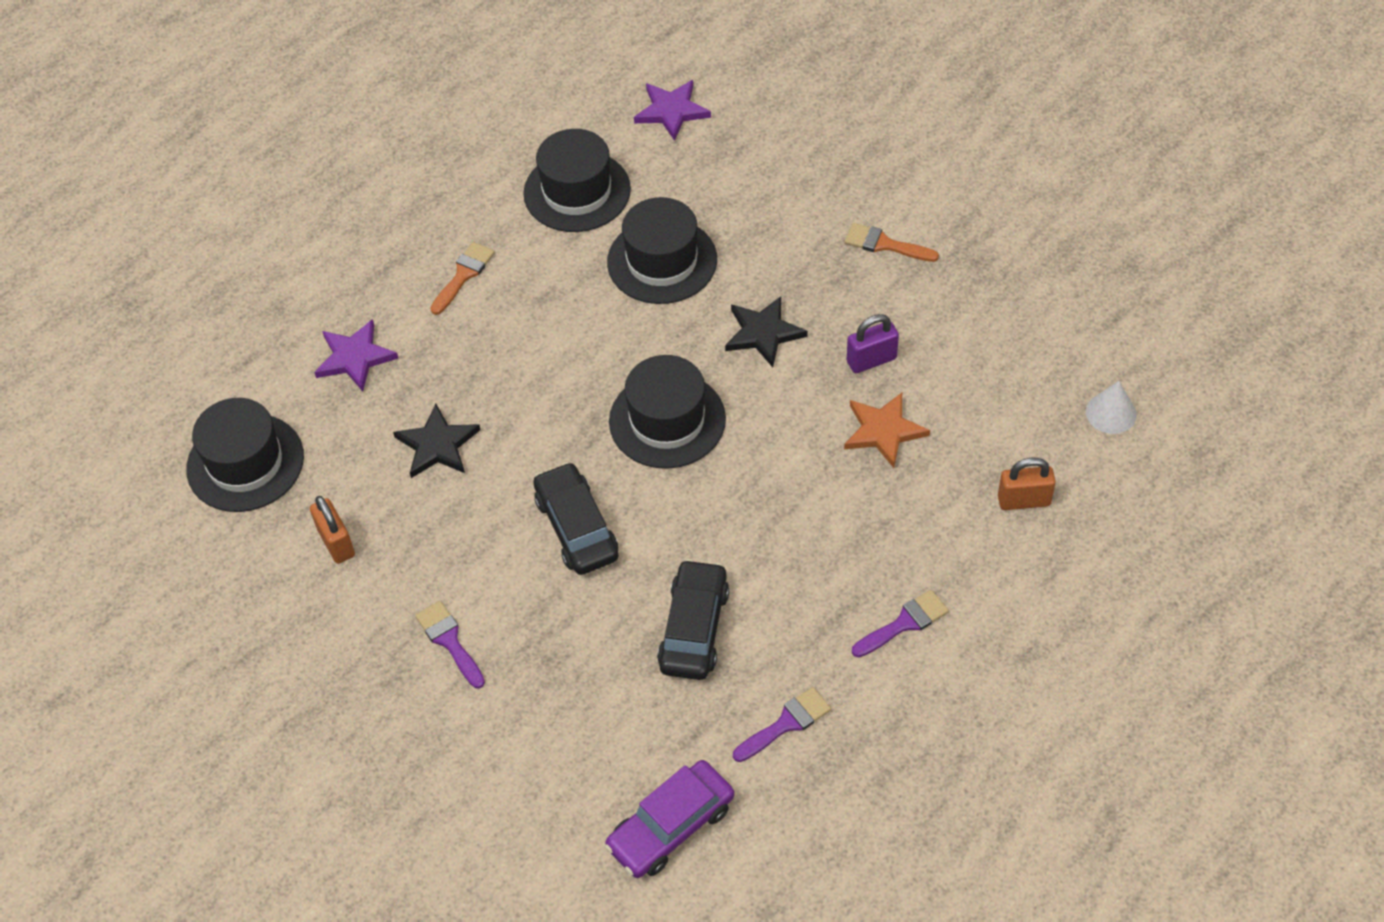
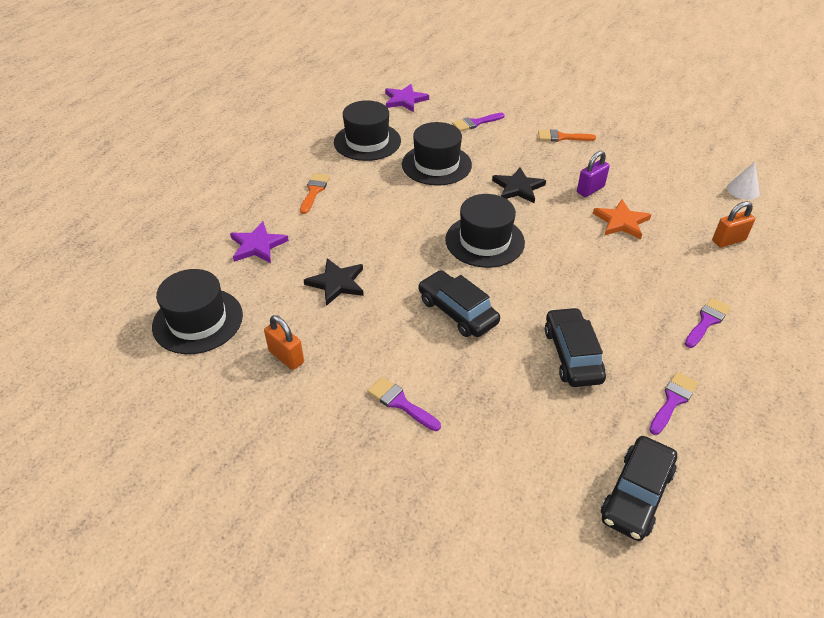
camera: 20 degrees left, 10 degrees down
purple car [604,760,734,878] -> black car [601,436,677,541]
none -> purple brush [452,113,505,131]

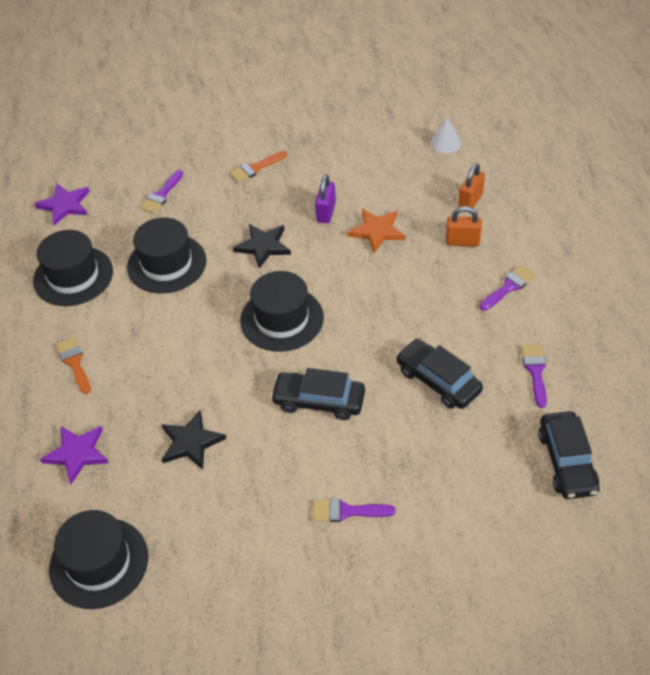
camera: 35 degrees left, 5 degrees up
orange padlock [264,315,304,370] -> orange padlock moved to [446,206,482,247]
purple brush [685,298,731,348] -> purple brush turned 45 degrees clockwise [480,265,535,311]

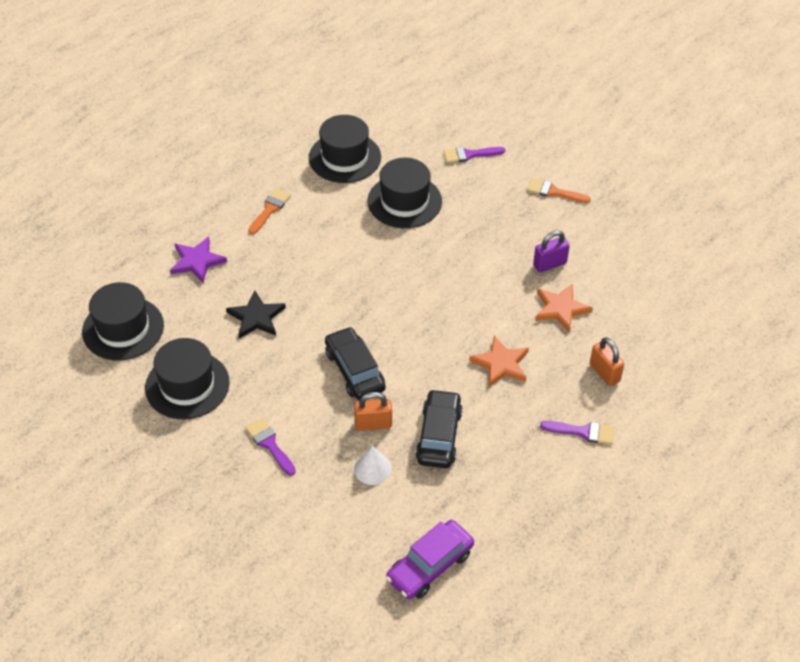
camera: 50 degrees right, 0 degrees up
purple star [35,184,90,225] -> none
black star [233,224,291,268] -> none
black hat [240,271,324,352] -> black hat moved to [145,338,230,419]
white cone [430,117,461,154] -> white cone moved to [354,446,392,485]
orange padlock [458,163,485,208] -> orange padlock moved to [354,392,392,431]
purple brush [521,345,547,408] -> none
black car [539,411,599,499] -> purple car [386,520,474,600]
none -> orange star [469,336,529,387]

